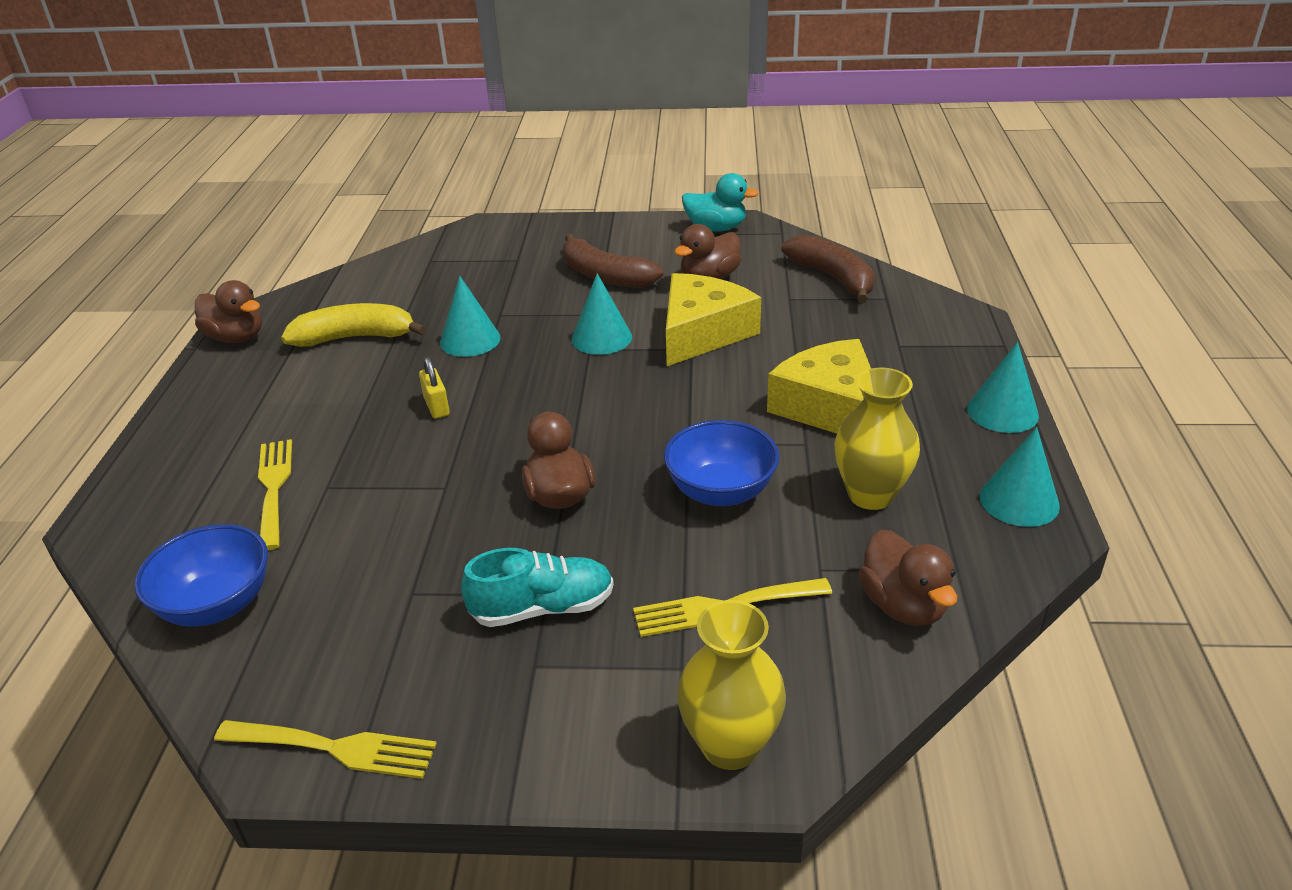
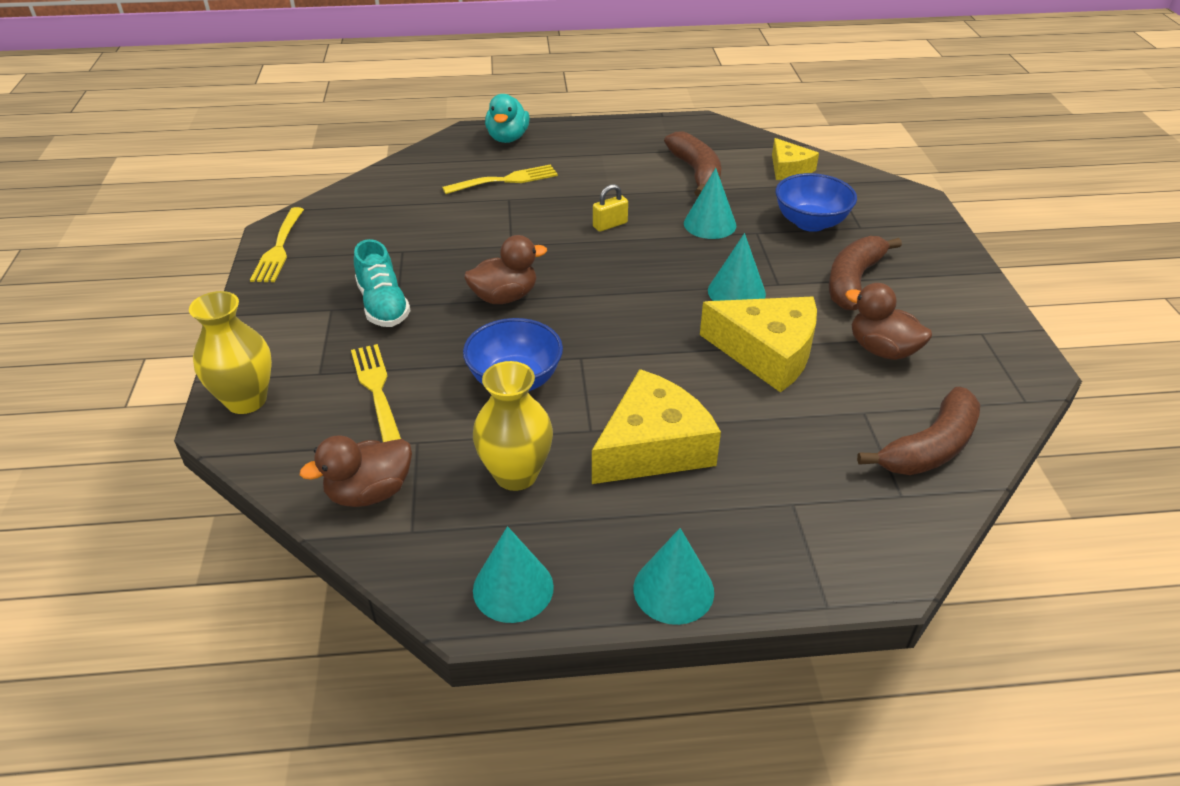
camera: 80 degrees right, 5 degrees up
blue bowl [134,524,268,627] -> blue bowl moved to [775,173,857,232]
brown duck [195,280,262,343] -> none
yellow banana [281,303,426,347] -> brown banana [664,131,721,196]
turquoise duck [682,173,759,232] -> turquoise duck moved to [485,94,530,143]
none -> yellow cheese [772,138,819,180]

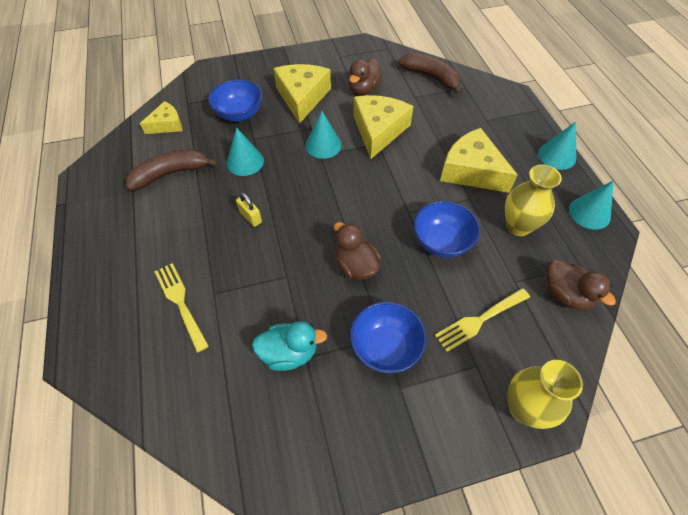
camera: 100 degrees left, 15 degrees up
yellow fork [250,207,304,282] -> none
turquoise shoe [354,239,410,327] -> blue bowl [350,302,426,373]
turquoise duck [485,94,530,143] -> turquoise duck moved to [252,321,327,371]
brown banana [829,236,902,310] -> yellow cheese [274,64,331,124]

